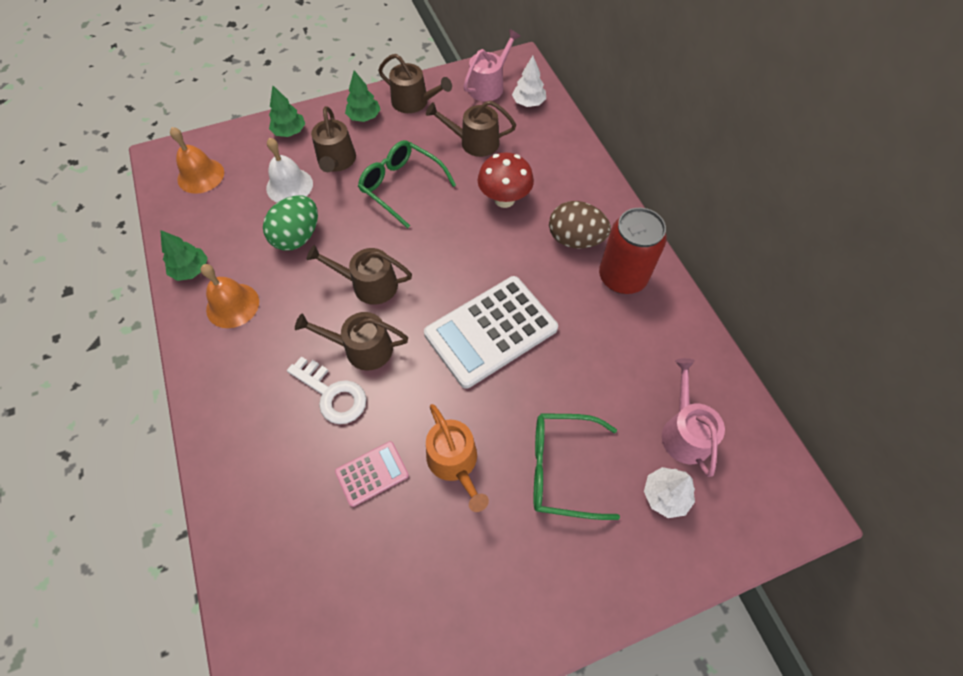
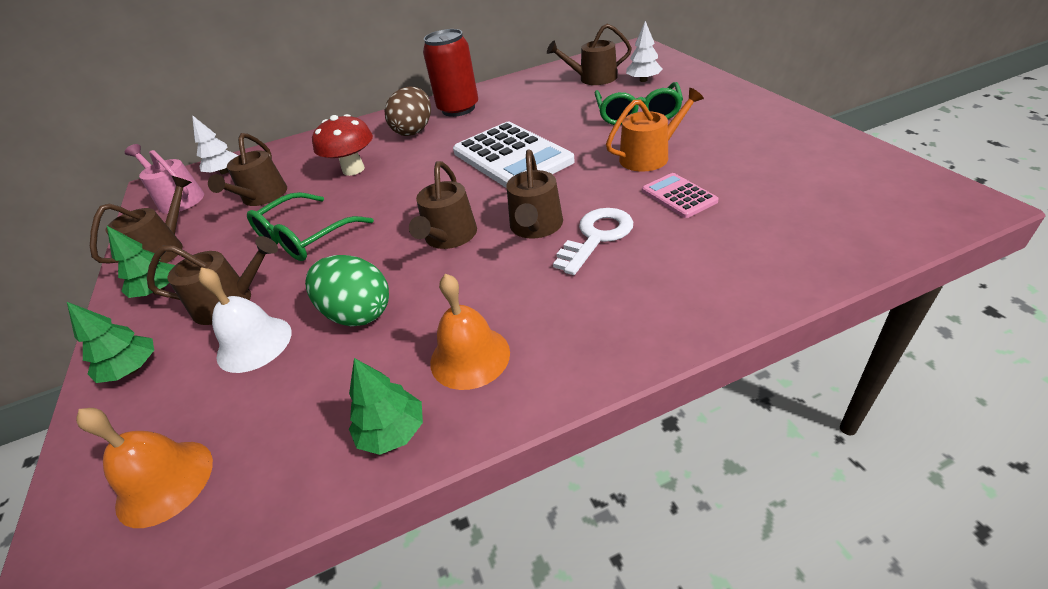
camera: 85 degrees left, 20 degrees down
pink watering can [662,358,725,477] -> brown watering can [547,24,632,85]

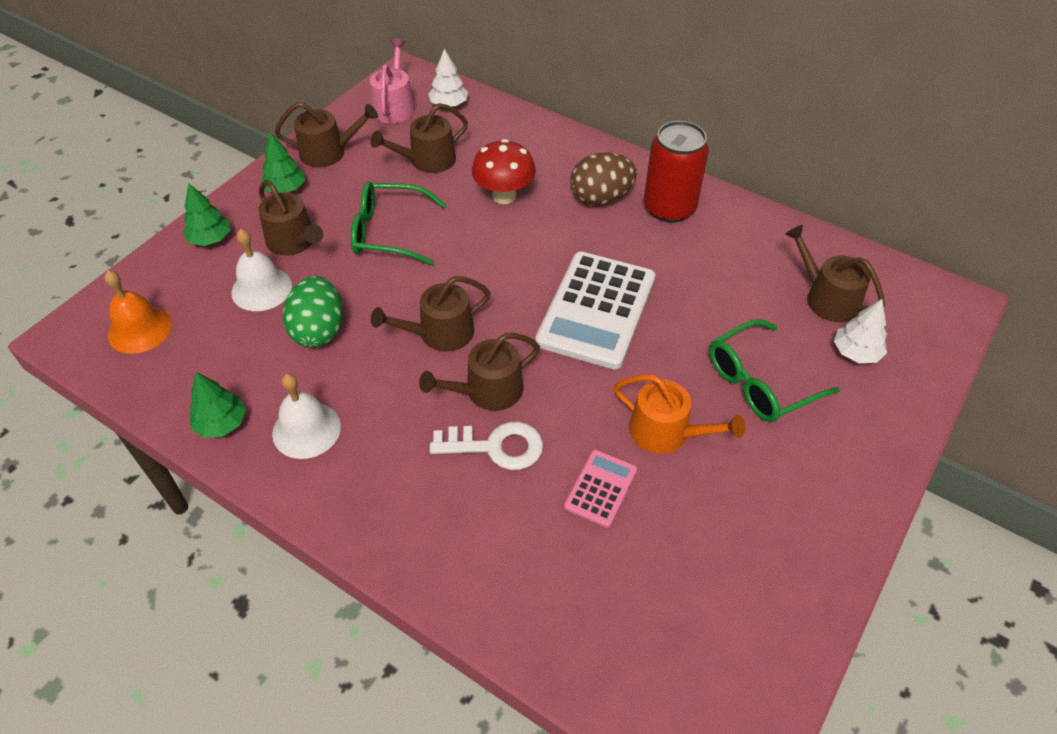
camera: 50 degrees right, 10 degrees up
orange bell [430,274,510,390] -> white bell [272,374,341,459]

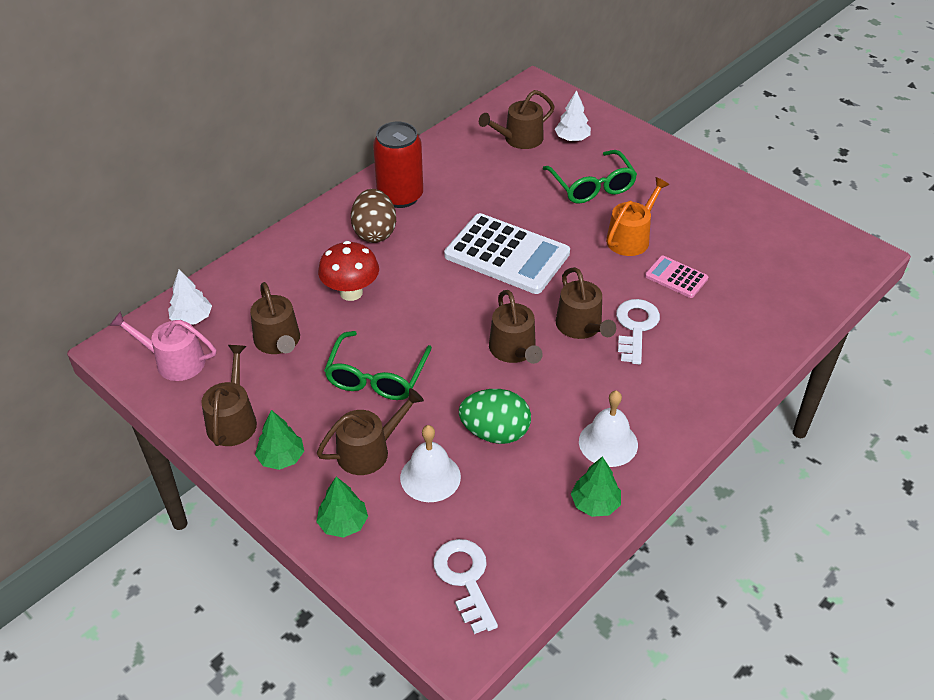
camera: 80 degrees left, 5 degrees down
orange bell [104,270,172,354] -> white key [433,539,498,634]

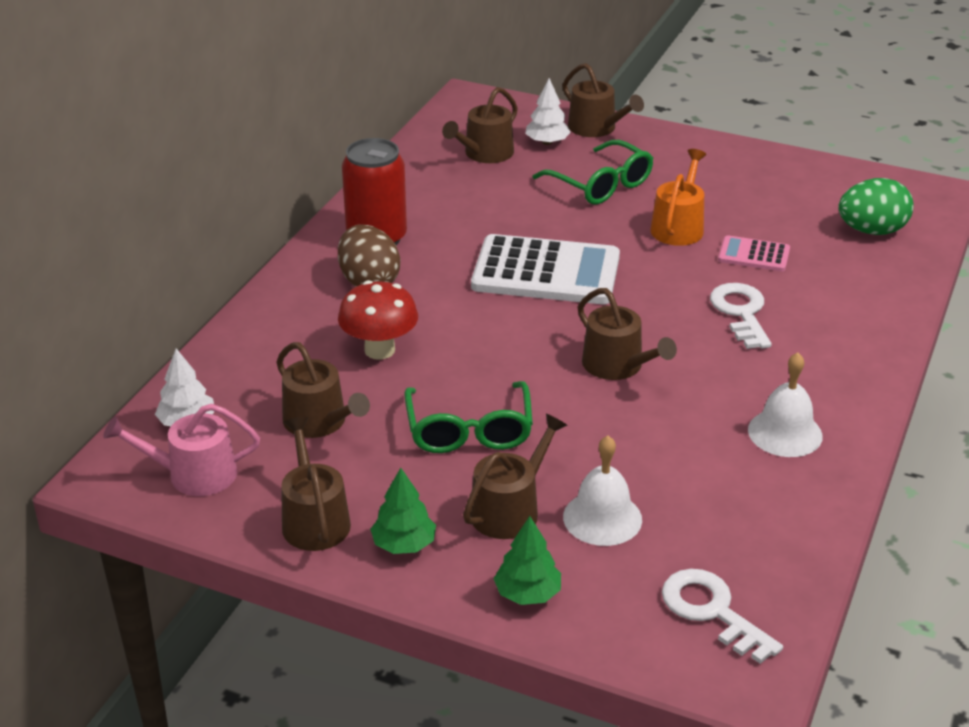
camera: 20 degrees left, 10 degrees down
green egg [459,389,531,444] -> green egg moved to [838,178,913,235]
brown watering can [556,267,616,339] -> brown watering can moved to [562,63,644,137]
green tree [571,456,621,517] -> none

